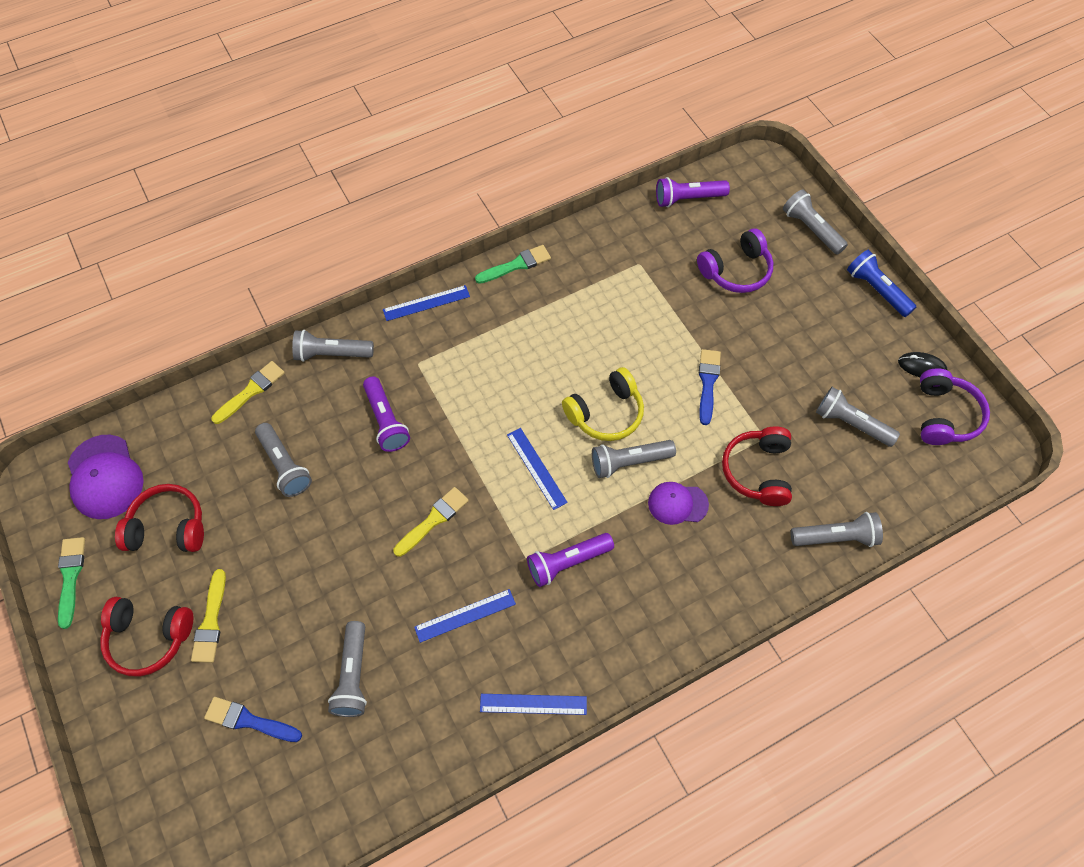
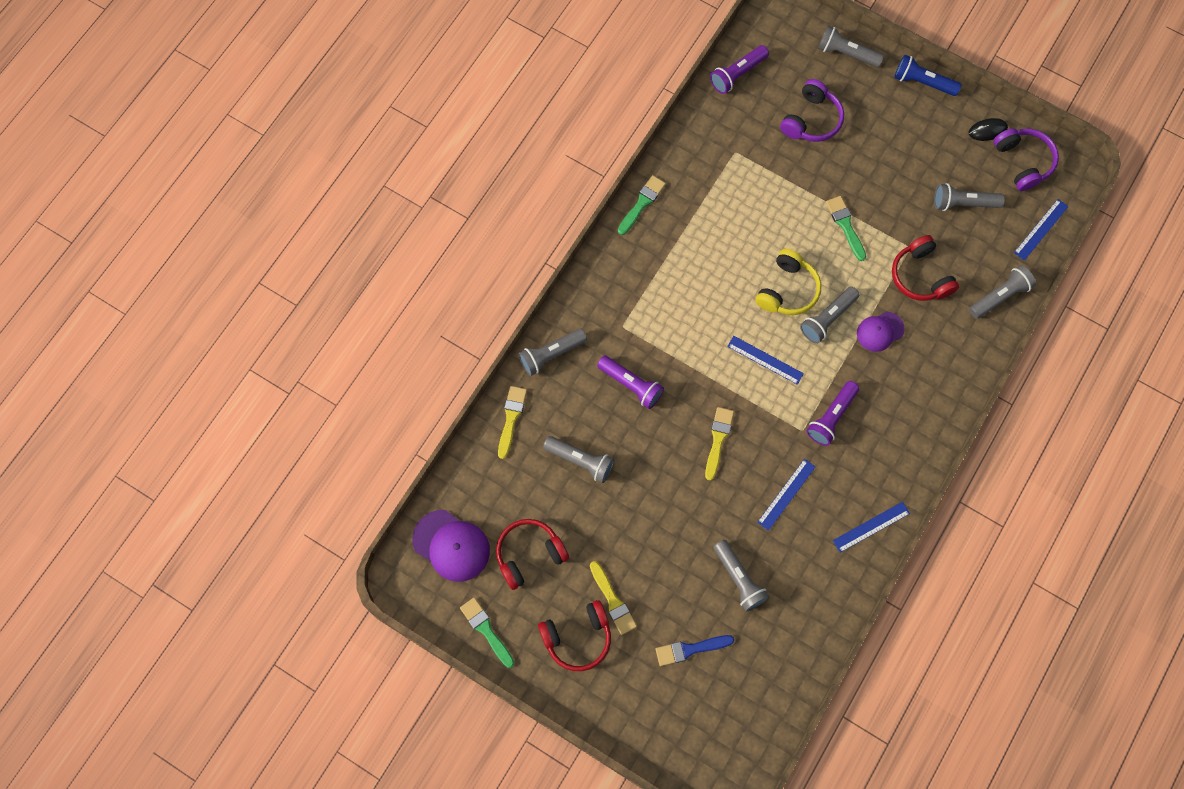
camera: 30 degrees left, 10 degrees up
blue ruler [383,285,470,321] -> blue ruler moved to [1014,199,1068,261]
blue brush [699,349,721,425] -> green brush [826,196,866,261]

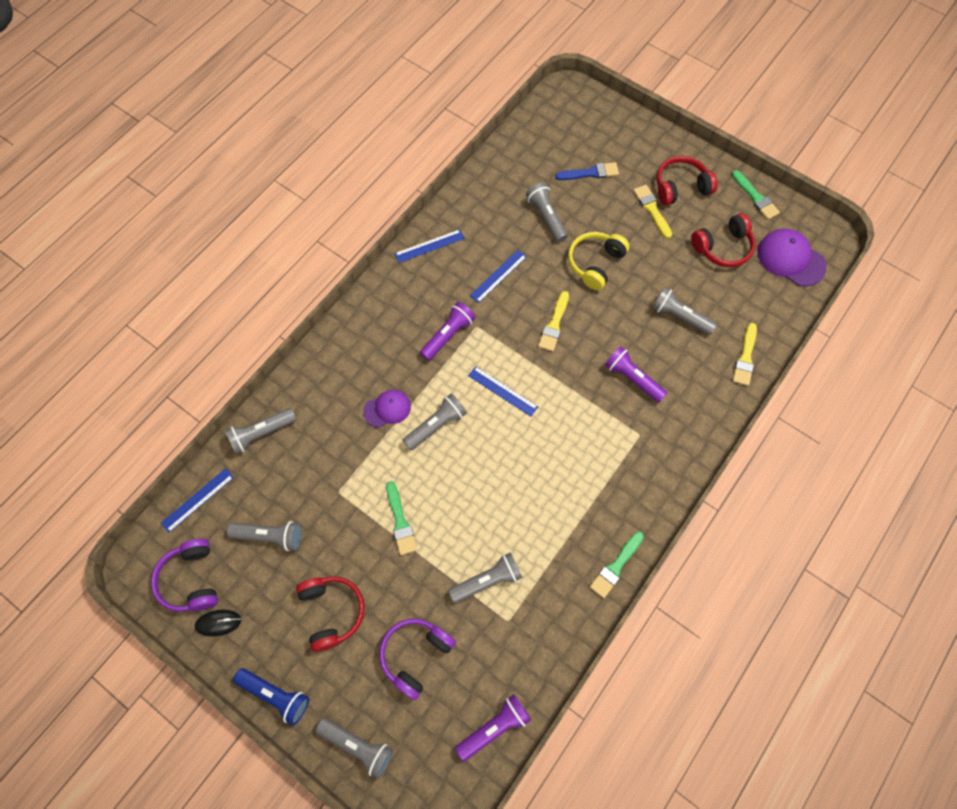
camera: 175 degrees left, 5 degrees down
grey flashlight [519,329,587,376] -> grey flashlight moved to [448,552,523,603]
yellow headphones [755,249,821,315] -> yellow headphones moved to [568,232,630,290]
red headphones [892,235,959,301] -> red headphones moved to [296,576,365,652]

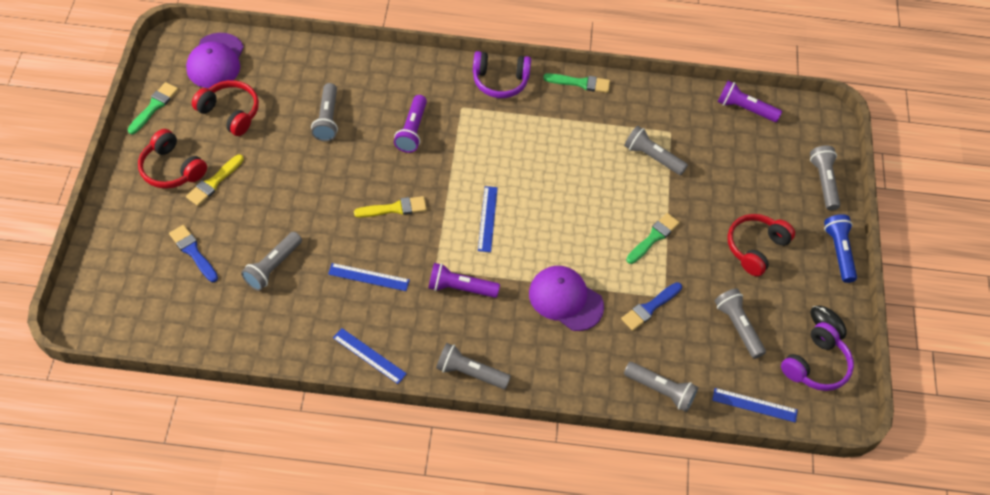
camera: 125 degrees left, 10 degrees down
purple cap [363,390,411,428] -> purple cap [529,266,604,331], size x1.58
purple headphones [379,619,456,700] -> purple headphones moved to [473,51,531,98]
grey flashlight [403,393,467,450] -> grey flashlight moved to [436,343,511,389]
yellow headphones [568,232,630,290] -> none
yellow brush [733,323,757,386] -> none
none -> blue brush [621,282,682,331]

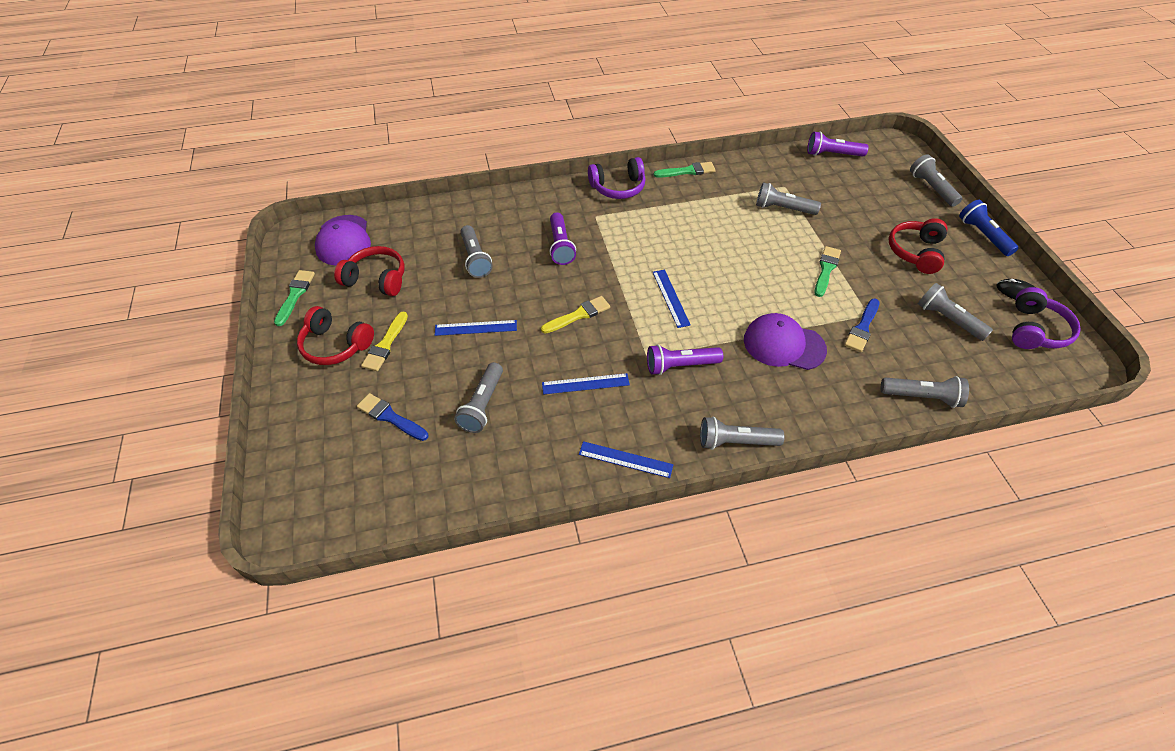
camera: 15 degrees left, 5 degrees down
blue ruler [712,388,798,423] -> blue ruler moved to [435,320,517,336]

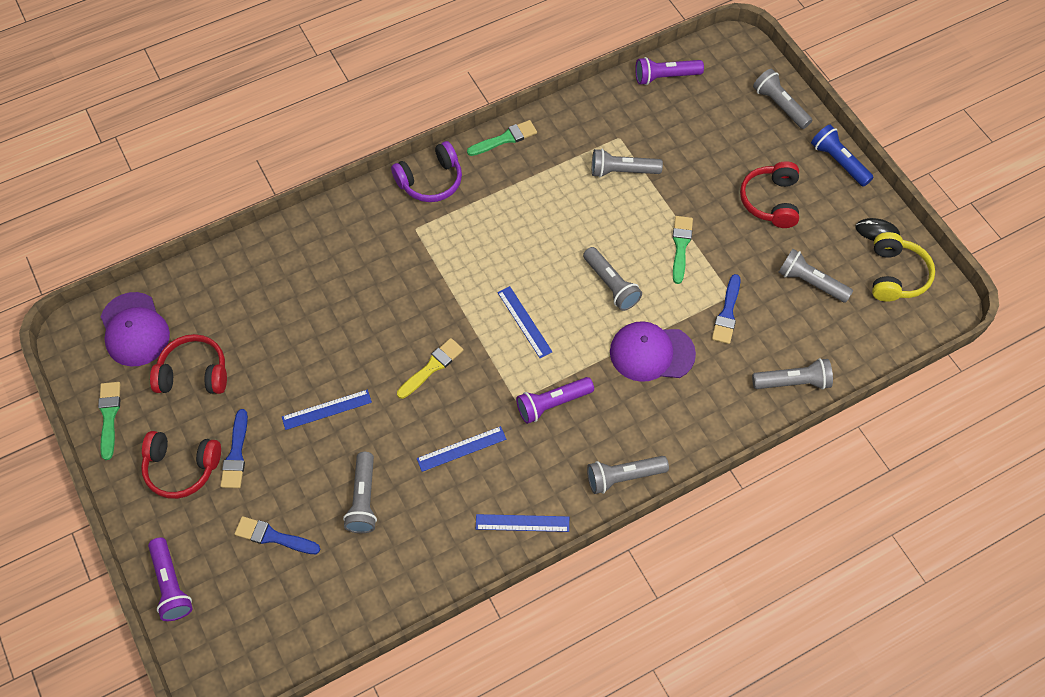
camera: 15 degrees left, 10 degrees up
yellow brush [361,312,408,371] -> blue brush [220,409,248,488]
grey flashlight [460,225,493,278] -> grey flashlight moved to [583,247,642,311]
purple flashlight [550,212,576,265] -> purple flashlight moved to [148,537,193,621]
purple headphones [1012,287,1081,349] -> yellow headphones [872,232,935,302]

